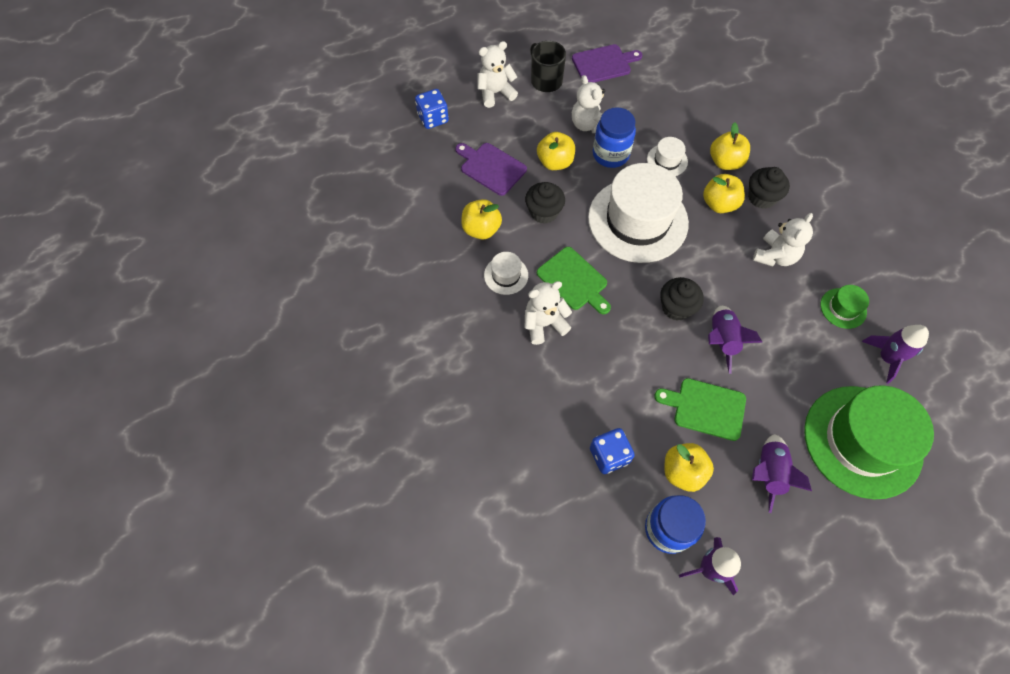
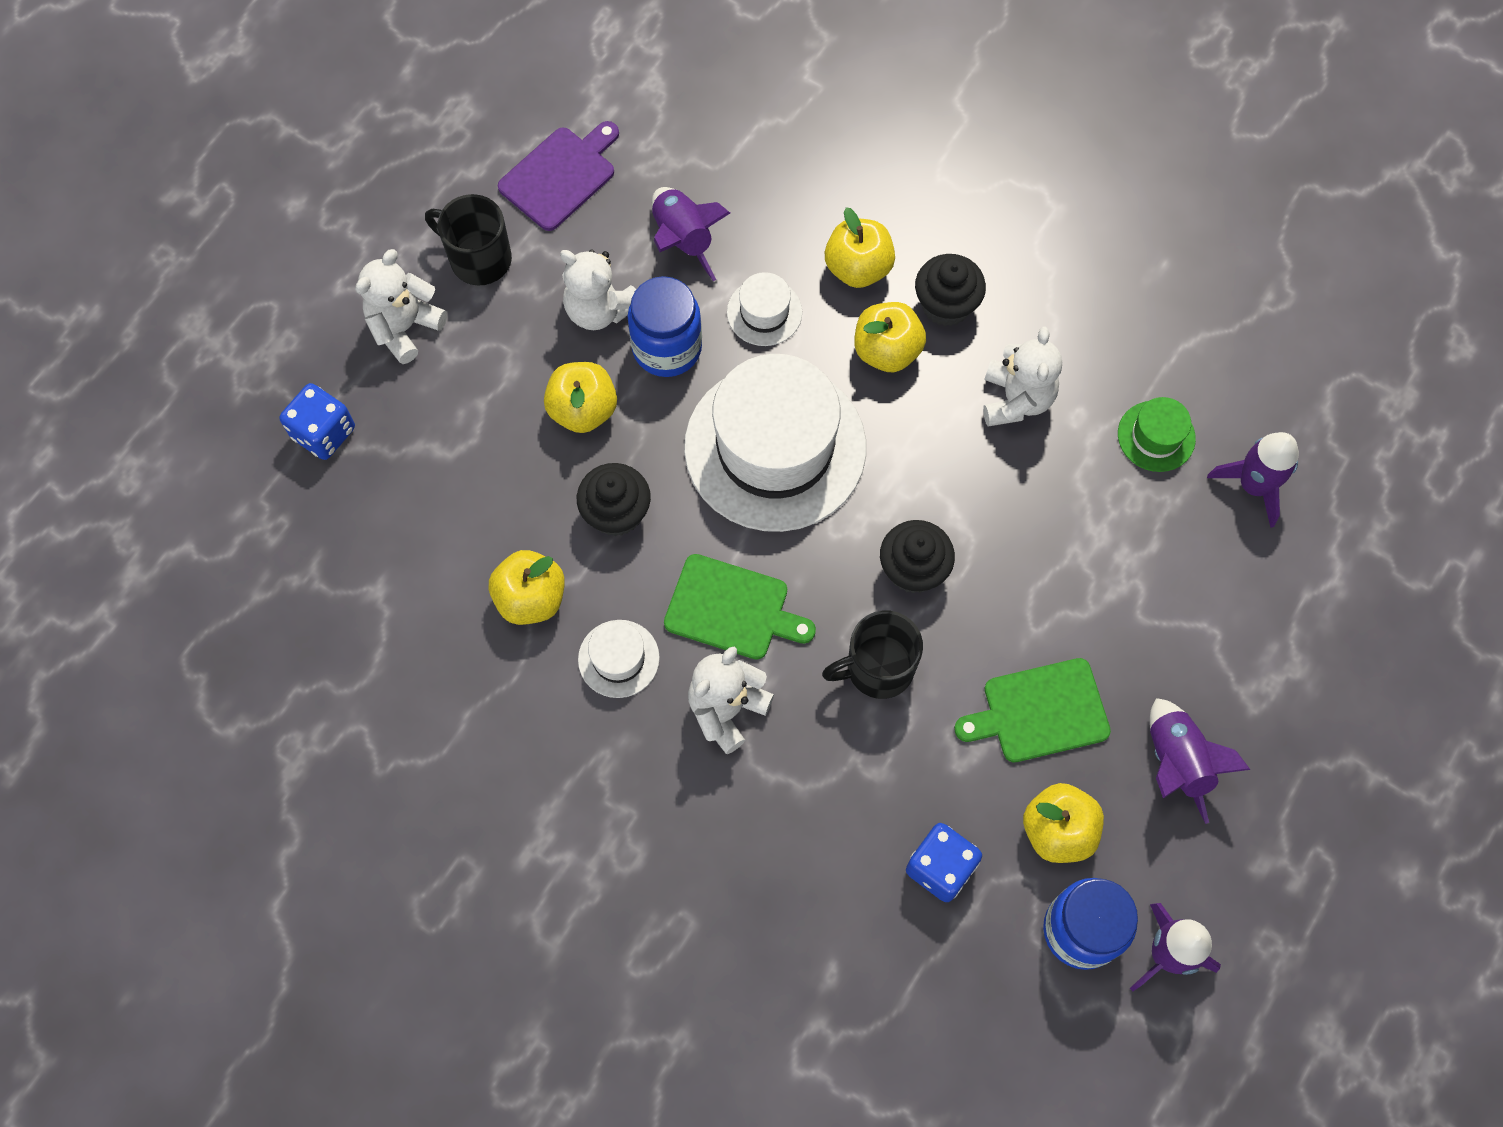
camera: 30 degrees left, 5 degrees up
purple cutting board [455,143,527,196] -> none
purple rocket [708,306,763,374] -> purple rocket moved to [652,187,730,281]
green hat [804,385,934,499] -> none
none -> black mug [822,610,923,699]

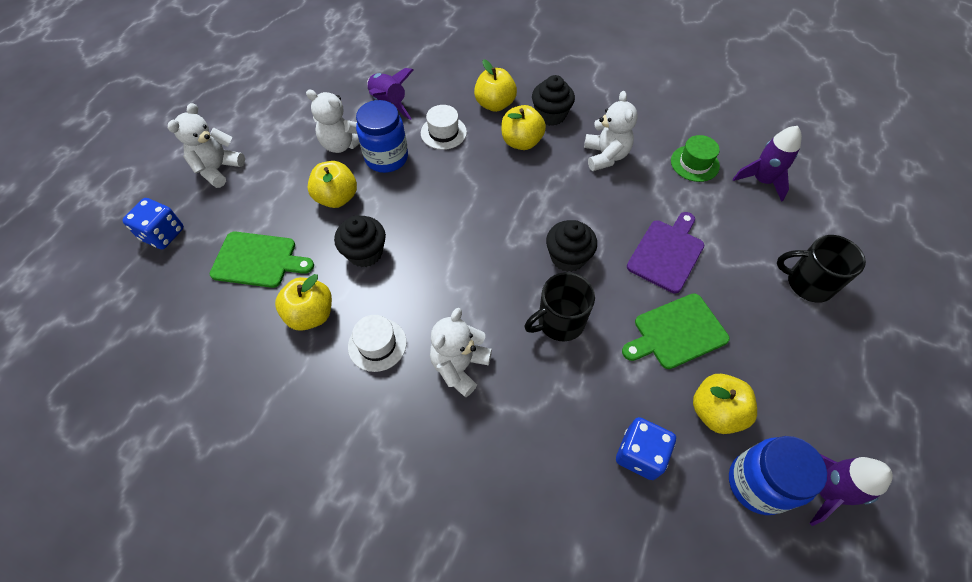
camera: 10 degrees left, 10 degrees down
black mug [425,194,512,285] -> black mug moved to [777,235,866,303]
purple cutting board [498,121,619,231] -> purple cutting board moved to [627,212,704,293]
green cutting board [664,554,816,660] -> green cutting board moved to [210,231,314,288]
white hat [684,354,866,532] -> none
purple rocket [1150,698,1250,824] -> none

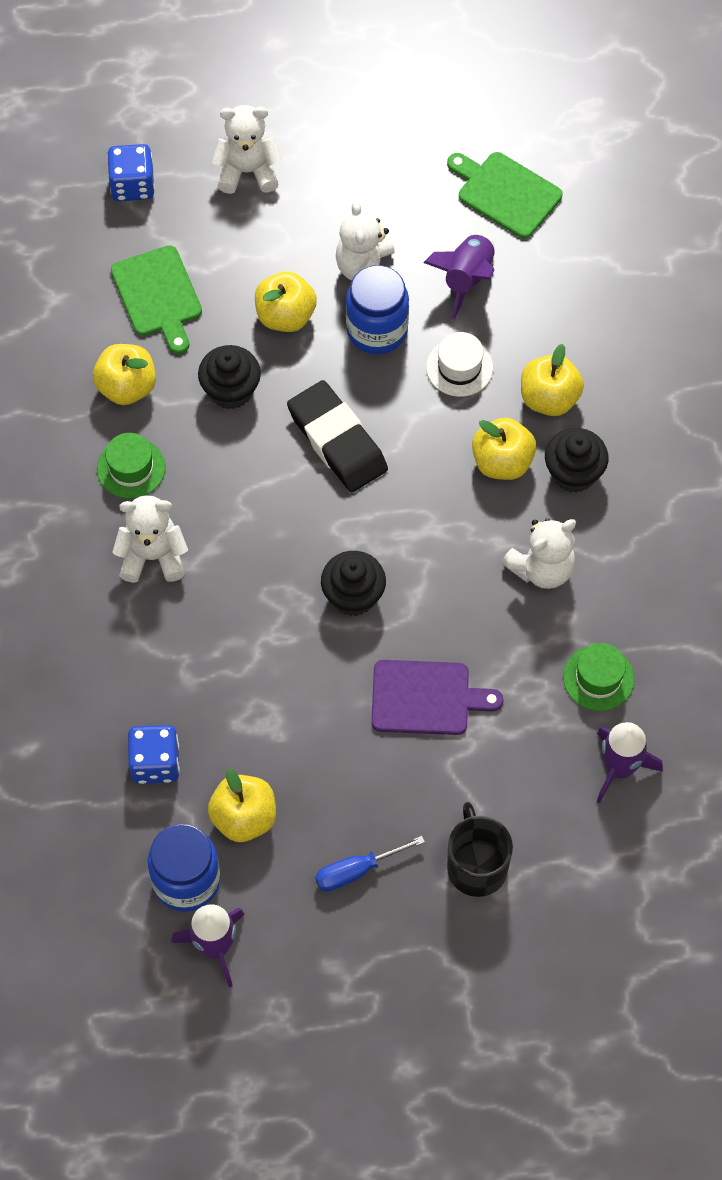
camera: 60 degrees right, 5 degrees up
white hat [348,315,407,372] -> green hat [97,433,165,499]
black mug [524,272,595,341] -> none
green cutting board [622,293,730,369] -> green cutting board moved to [447,152,562,239]
none -> black eraser [287,380,388,492]
none -> blue screwdriver [315,836,425,891]

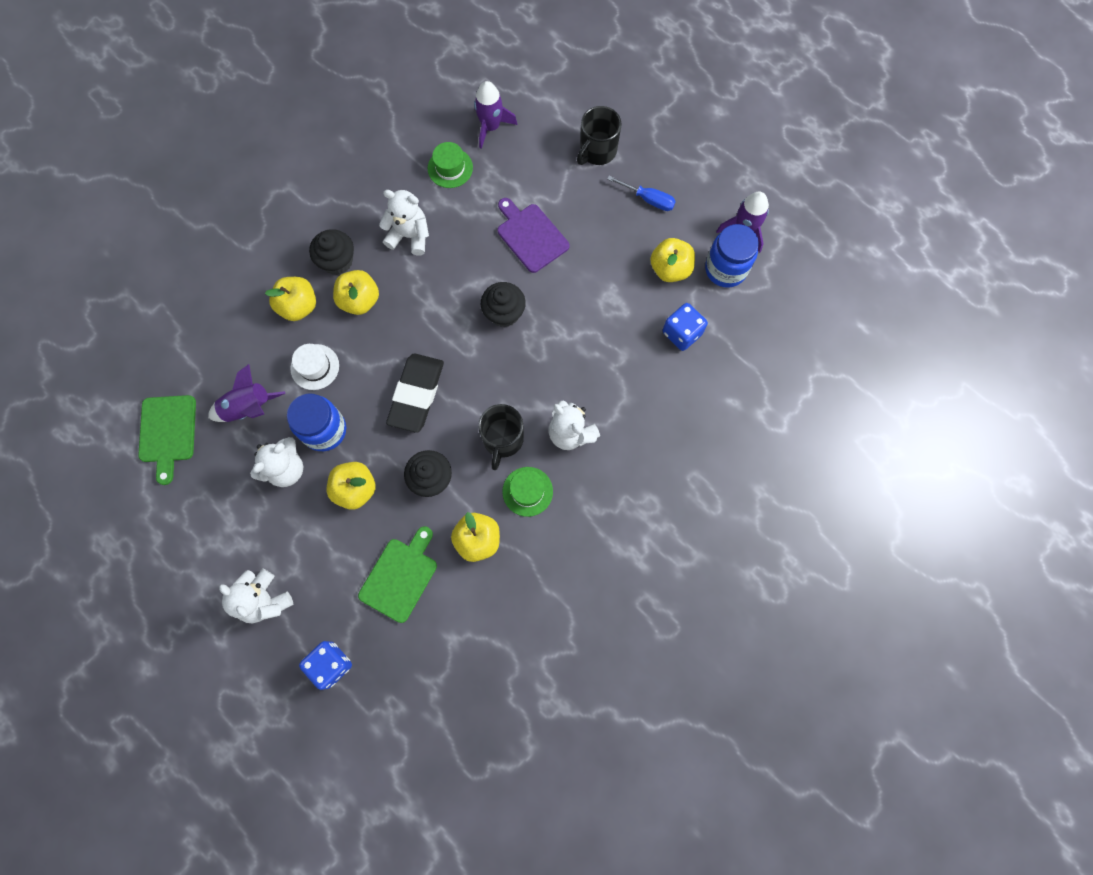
camera: 130 degrees left, 10 degrees up
none -> black mug [478,404,524,470]

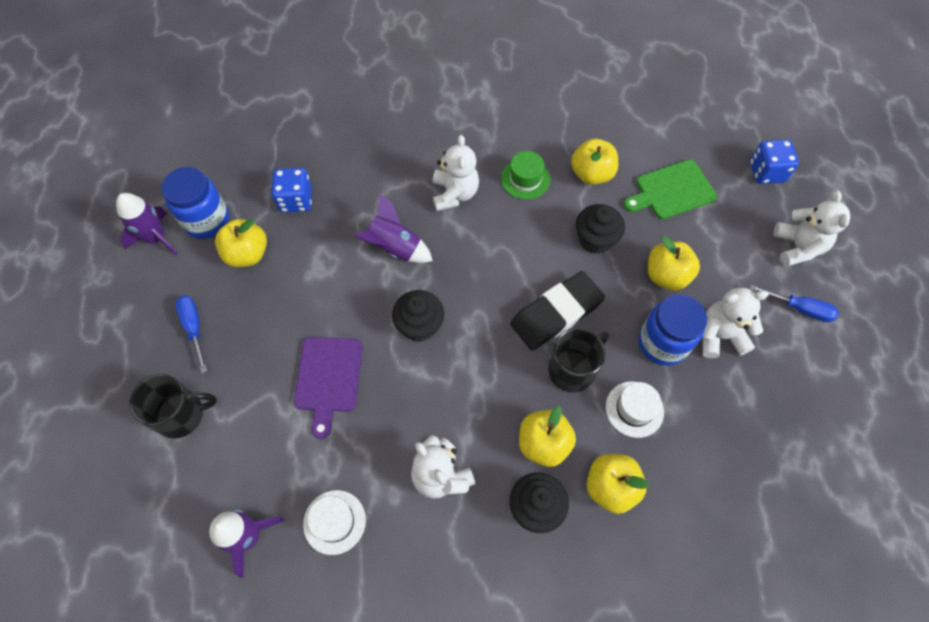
camera: 140 degrees left, 10 degrees down
green cutting board [138,395,196,485] -> none
purple rocket [208,364,286,422] -> purple rocket moved to [355,193,433,263]
green hat [428,142,473,188] -> white hat [303,490,366,555]
black mug [478,404,524,470] -> black mug moved to [548,328,609,393]
none -> blue screwdriver [750,285,839,322]

